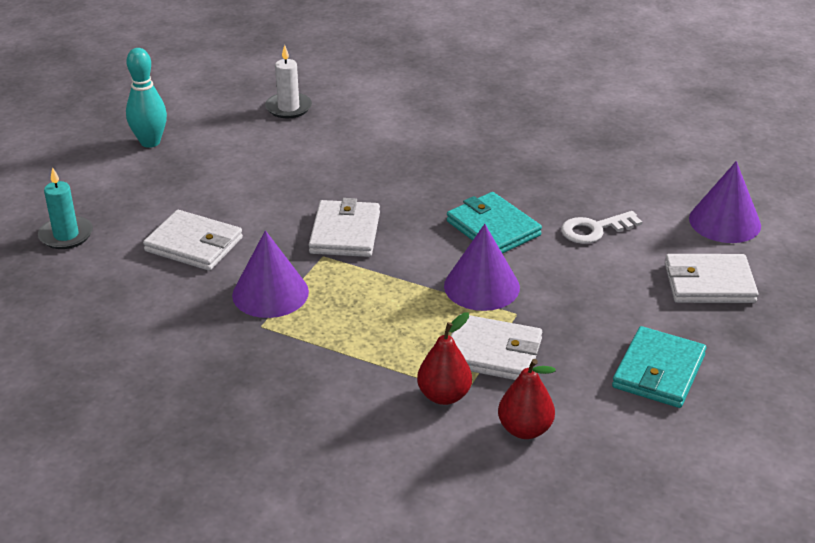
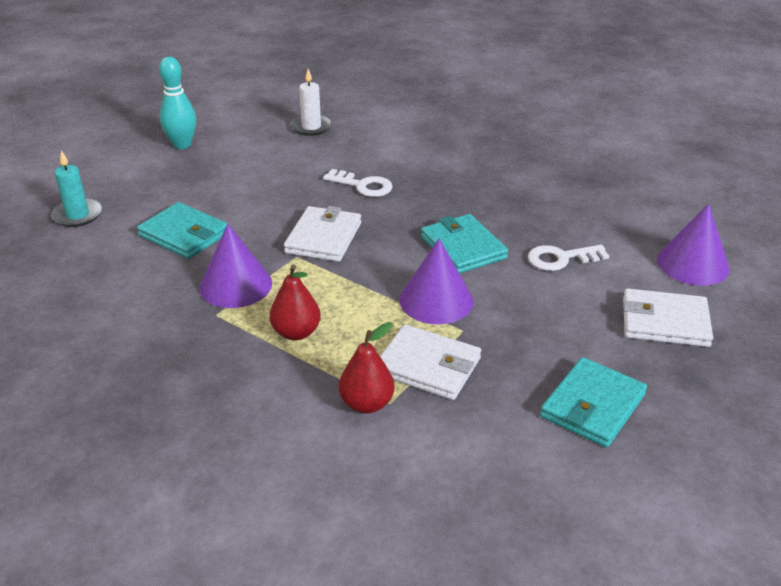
camera: 10 degrees right, 0 degrees up
white wallet [143,210,243,271] -> turquoise wallet [137,202,228,259]
red pear [498,359,556,439] -> red pear moved to [269,265,321,340]
none -> white key [323,169,393,197]

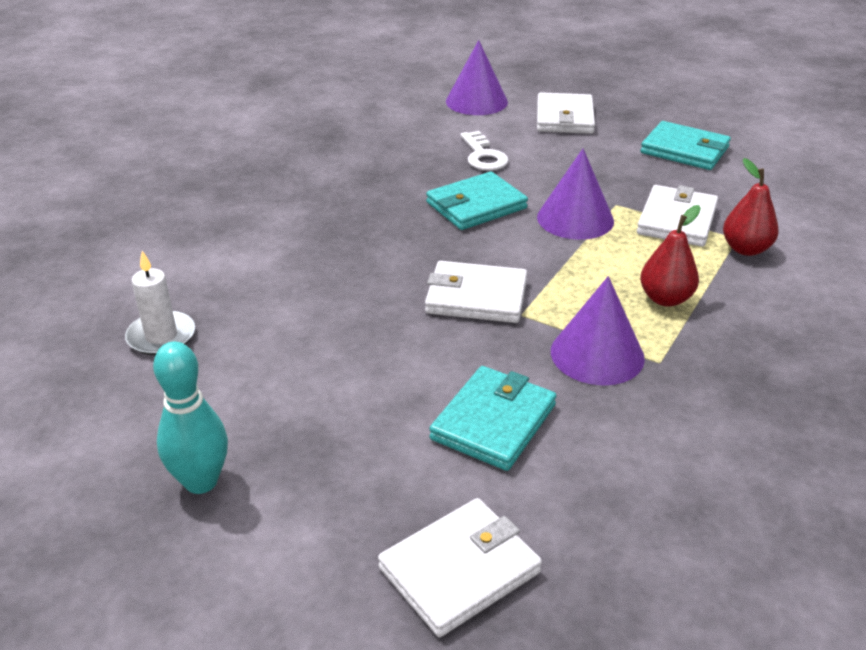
camera: 95 degrees left, 0 degrees up
turquoise candle [51,150,102,227] -> white wallet [378,498,542,637]
white key [323,169,393,197] -> none

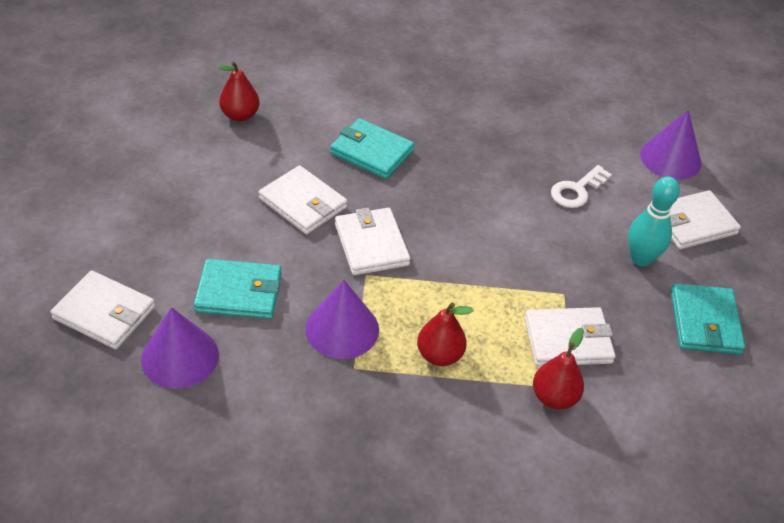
camera: 60 degrees right, 10 degrees up
white candle [125,251,195,355] -> red pear [218,61,260,122]
turquoise bowling pin [153,342,228,494] -> turquoise bowling pin moved to [628,176,680,266]
turquoise wallet [426,172,528,230] -> turquoise wallet moved to [330,118,414,179]
purple cone [537,149,614,240] -> purple cone moved to [141,307,219,389]
none -> white wallet [259,165,347,234]

